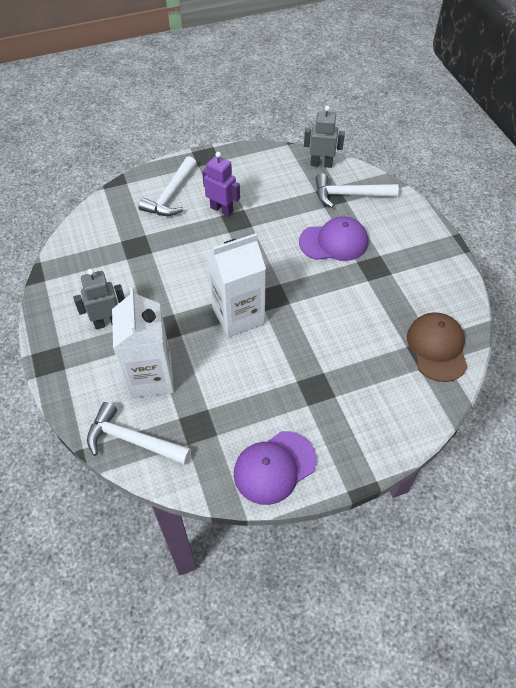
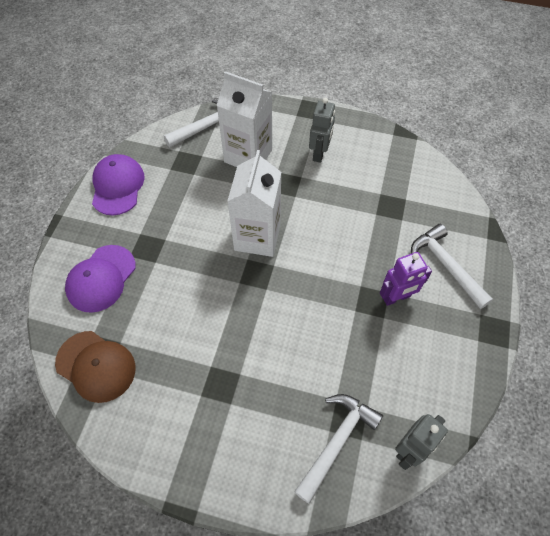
camera: 125 degrees right, 5 degrees up
purple cap [299,216,368,261] -> purple cap moved to [65,245,136,313]

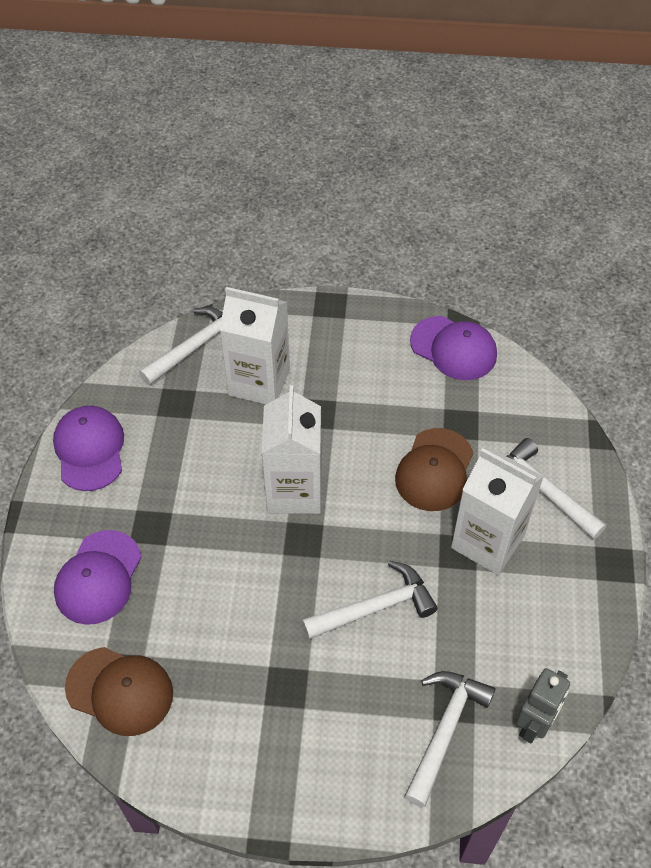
camera: 10 degrees left, 5 degrees down
grey robot [309,98,335,163] -> none
purple robot [380,252,432,306] -> white carton [451,448,544,575]
none -> white hammer [302,561,438,639]
none -> brown cap [395,428,473,511]
none -> purple cap [410,316,497,380]

